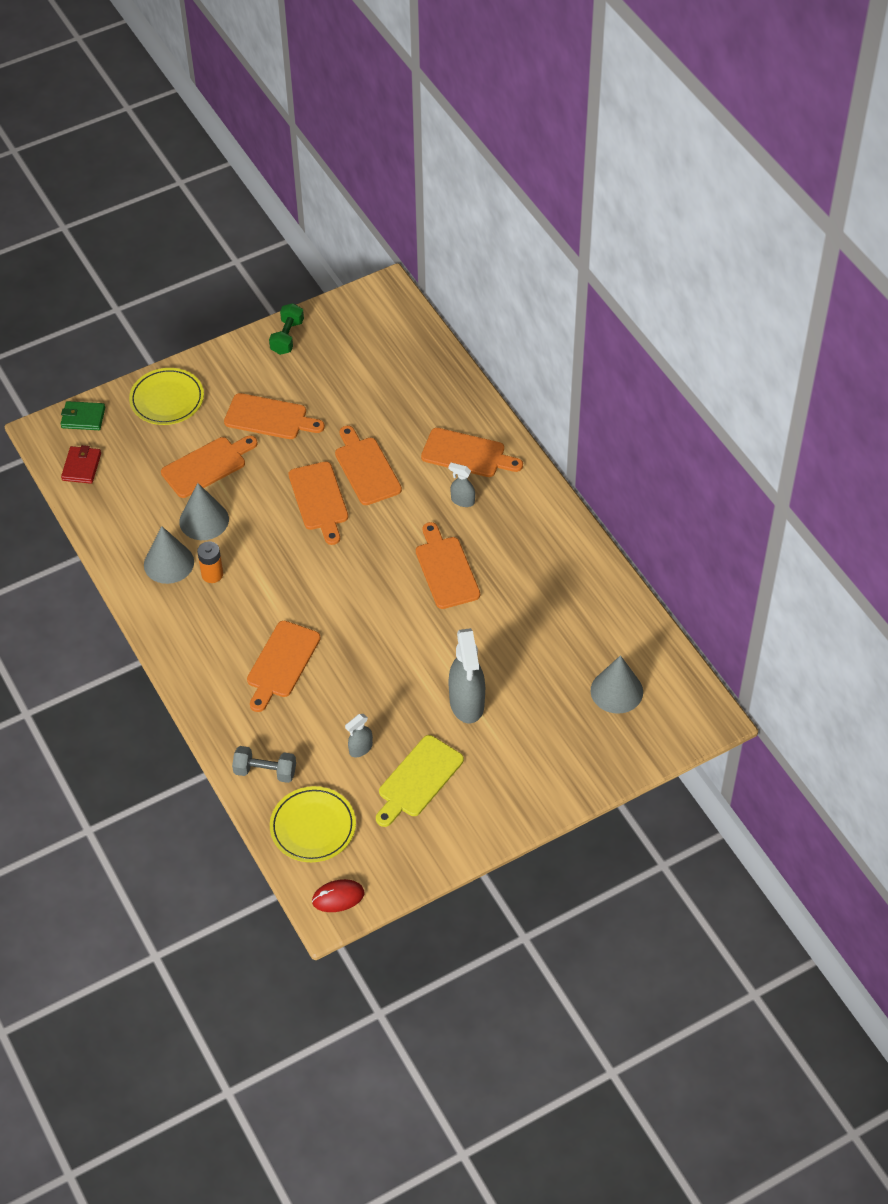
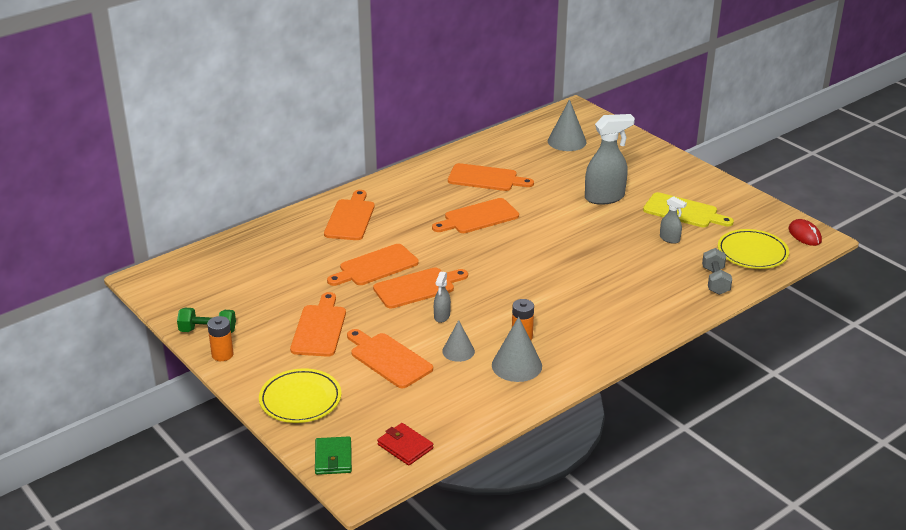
camera: 100 degrees left, 20 degrees down
red wallet [61,445,101,484] -> red wallet turned 45 degrees clockwise [377,423,433,466]
grey cone [179,483,229,540] -> grey cone [442,320,475,362], size x0.65
orange cutting board [247,621,321,712] -> orange cutting board moved to [448,163,534,191]
grey spray bottle [448,463,475,507] -> grey spray bottle moved to [434,271,451,323]
none -> orange battery [207,316,234,361]

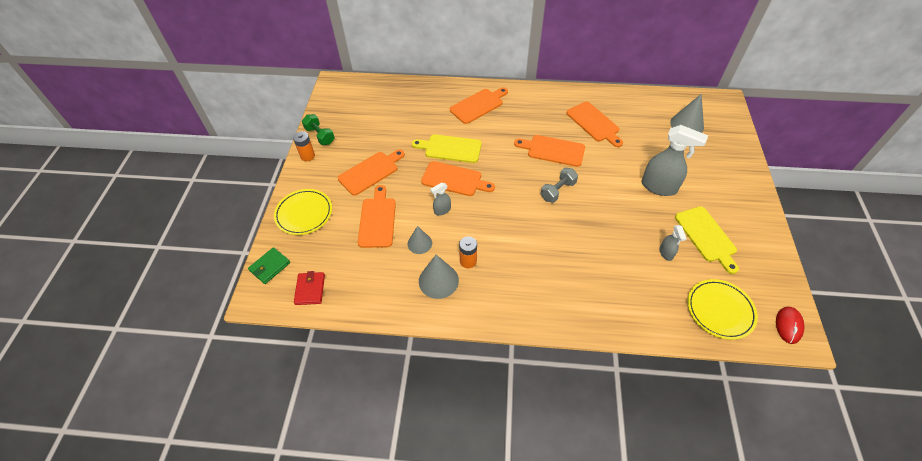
camera: 45 degrees right, 20 degrees up
orange cutting board [327,244,419,286] -> yellow cutting board [412,134,482,163]
grey dumbbell [702,248,732,295] -> grey dumbbell moved to [541,168,578,203]

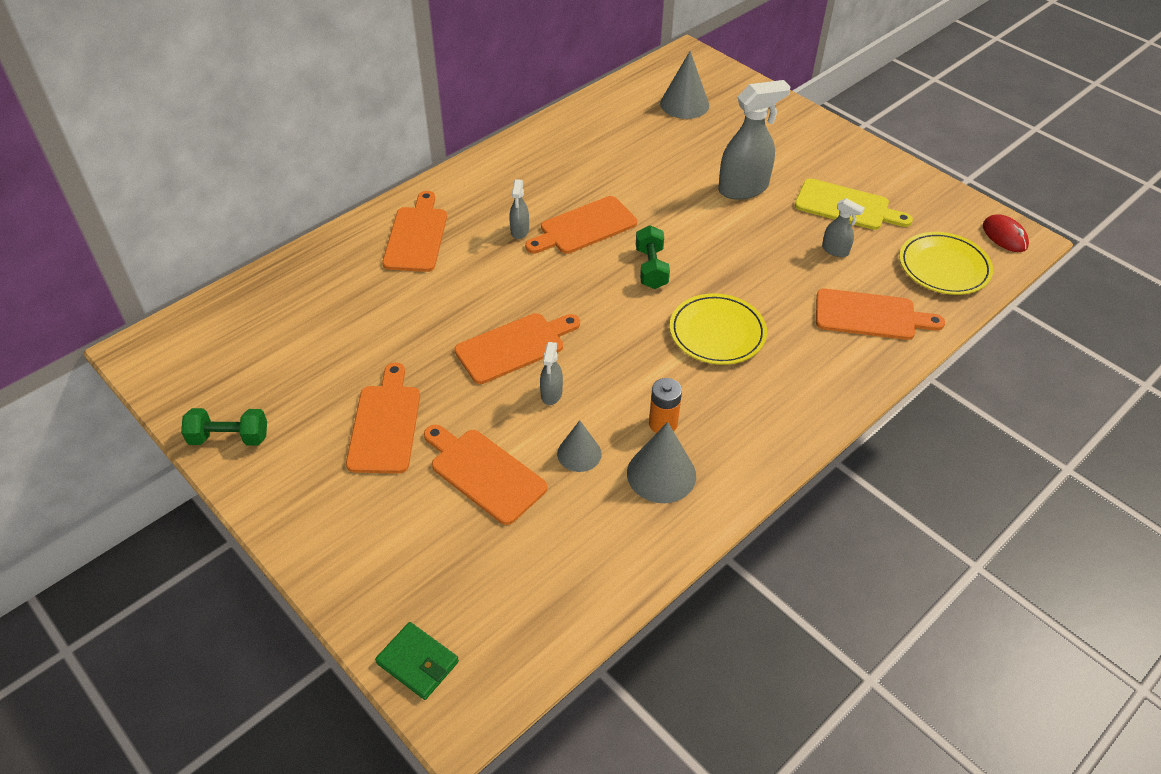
camera: 50 degrees left, 5 degrees down
green wallet [248,247,290,284] -> green wallet turned 45 degrees counterclockwise [375,622,459,700]
yellow plate [274,189,332,235] -> yellow plate moved to [670,293,767,365]
orange battery [293,131,315,161] -> none
red wallet [294,271,325,305] -> none
yellow cutting board [412,134,482,163] -> none
grey dumbbell [541,168,578,203] -> green dumbbell [636,225,670,289]
orange cutting board [567,102,623,147] -> orange cutting board moved to [816,289,945,340]
none -> grey spray bottle [509,179,529,239]

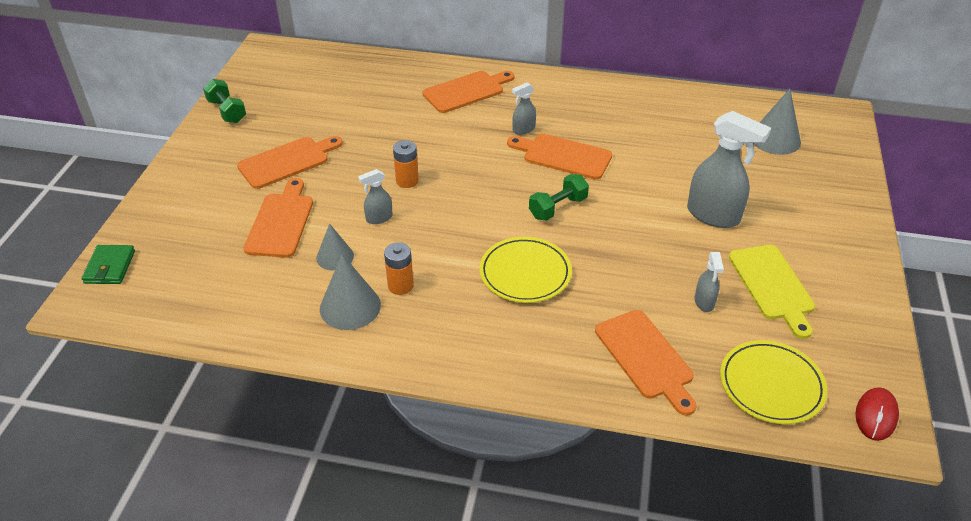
camera: 55 degrees right, 5 degrees down
orange cutting board [454,313,580,384] -> orange battery [393,140,419,188]

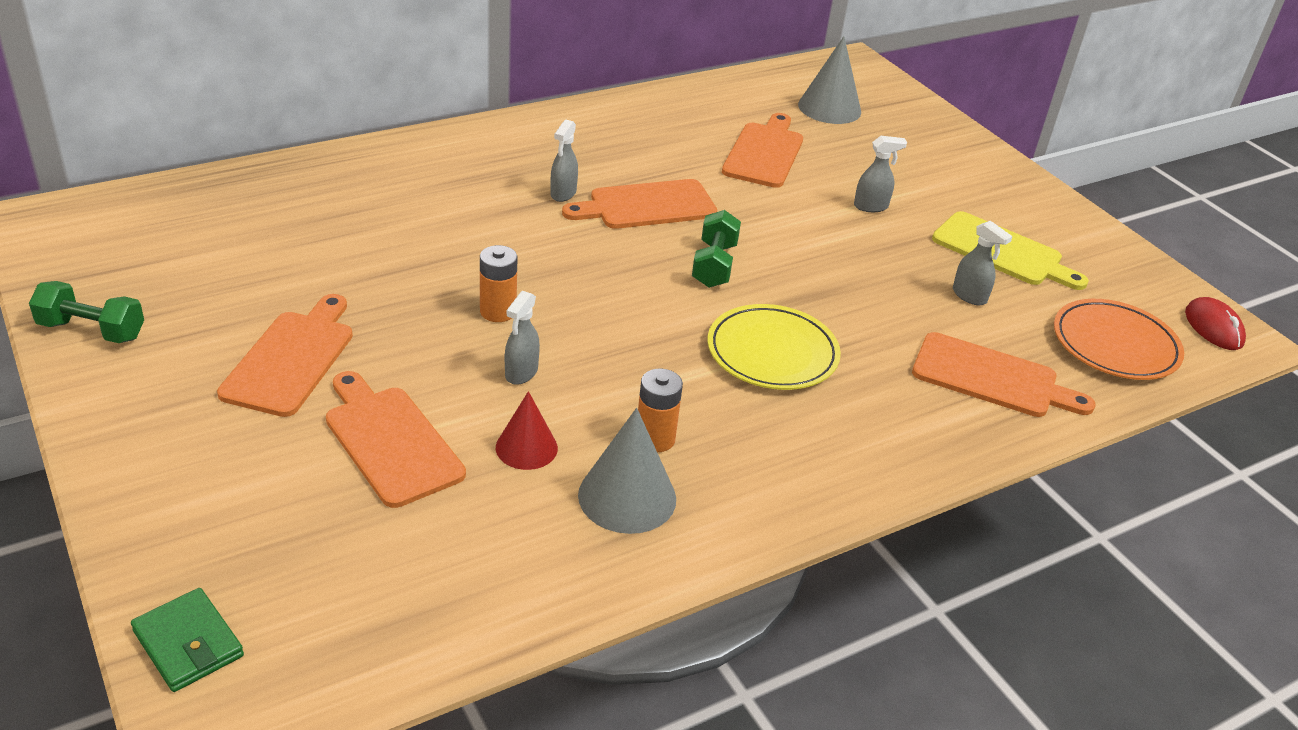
camera: 45 degrees left, 5 degrees down
grey cone [316,223,354,270] -> red cone [496,391,558,470]
orange cutting board [423,71,515,113] -> orange cutting board moved to [722,113,803,188]
grey spray bottle [687,111,771,228] -> grey spray bottle [854,136,907,212], size x0.50
yellow plate [720,340,827,424] -> orange plate [1054,299,1184,380]

